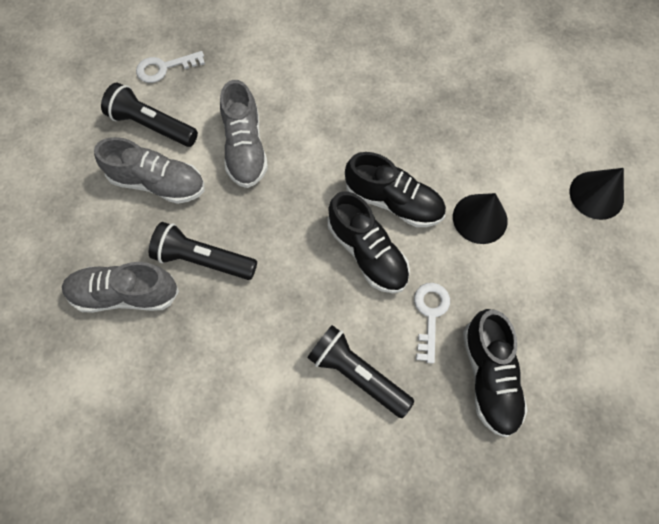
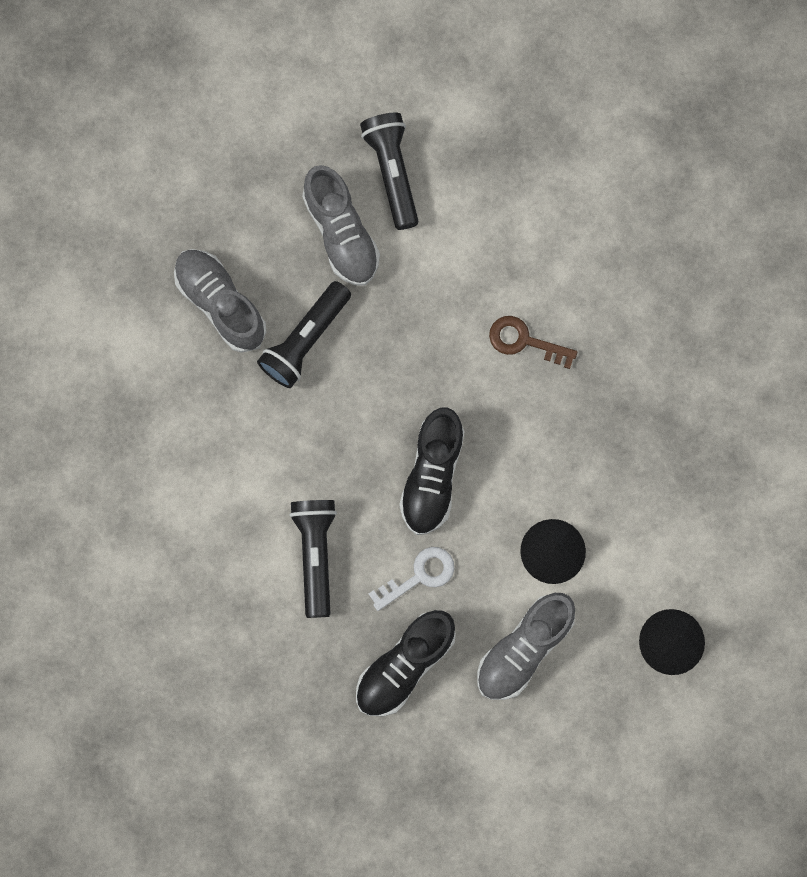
camera: 50 degrees right, 10 degrees up
white key [136,51,205,83] -> none
black flashlight [149,222,257,280] -> black flashlight turned 120 degrees counterclockwise [257,281,351,388]
grey shoe [220,80,268,188] -> grey shoe moved to [477,593,575,700]
black shoe [345,152,446,227] -> none
none -> brown key [489,316,577,369]

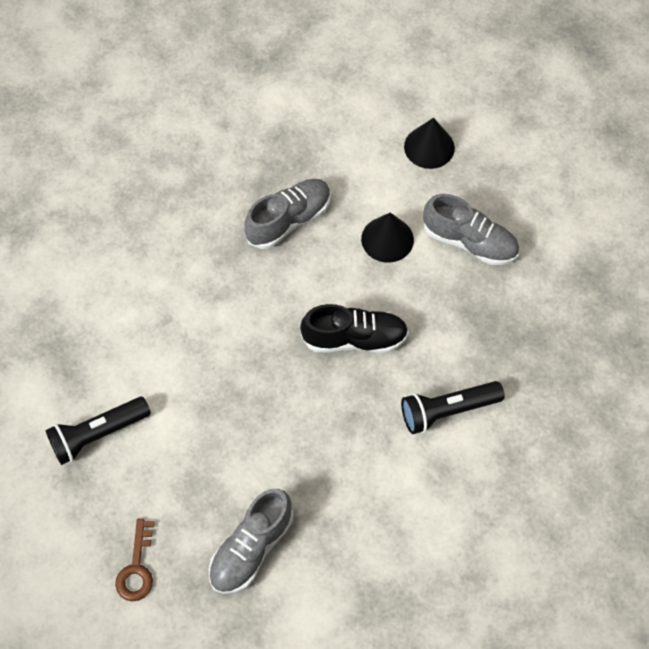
camera: 105 degrees left, 15 degrees down
black flashlight [257,281,351,388] -> none
grey shoe [302,165,380,286] -> grey shoe moved to [244,179,331,249]
black shoe [356,610,456,716] -> none
white key [369,547,454,611] -> none
brown key [489,316,577,369] -> brown key moved to [115,519,155,601]

